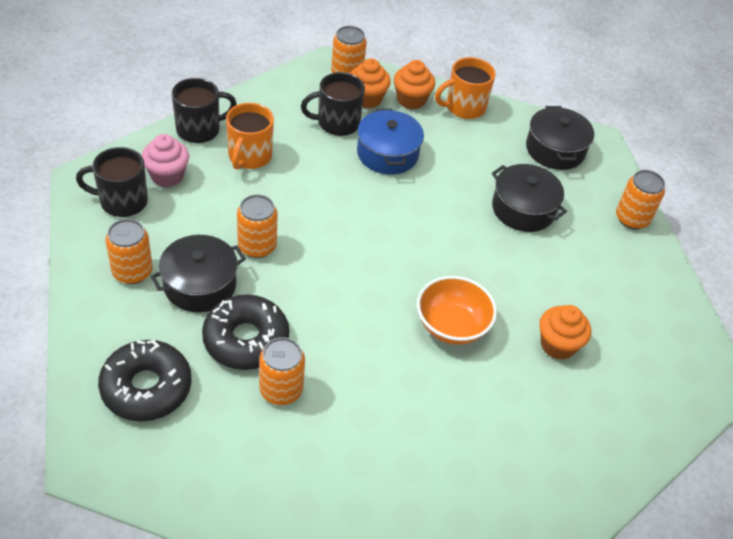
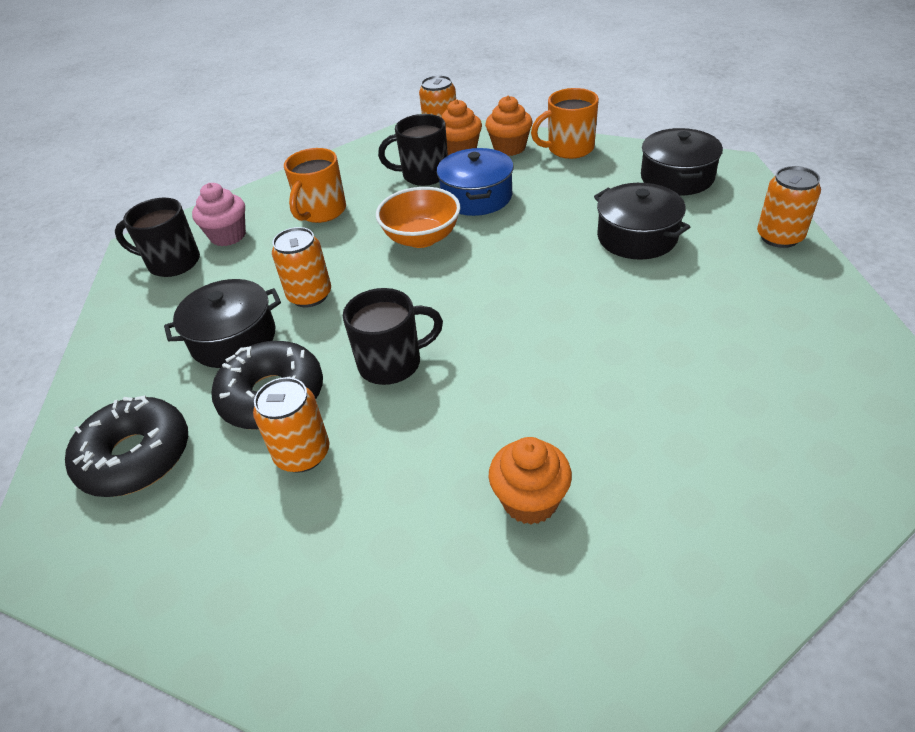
camera: 15 degrees right, 5 degrees down
orange can [106,219,153,284] -> none
black mug [172,78,237,143] -> black mug moved to [343,288,443,385]
orange bowl [417,276,497,345] -> orange bowl moved to [376,187,460,248]
orange cupcake [539,305,591,360] -> orange cupcake moved to [489,437,572,524]

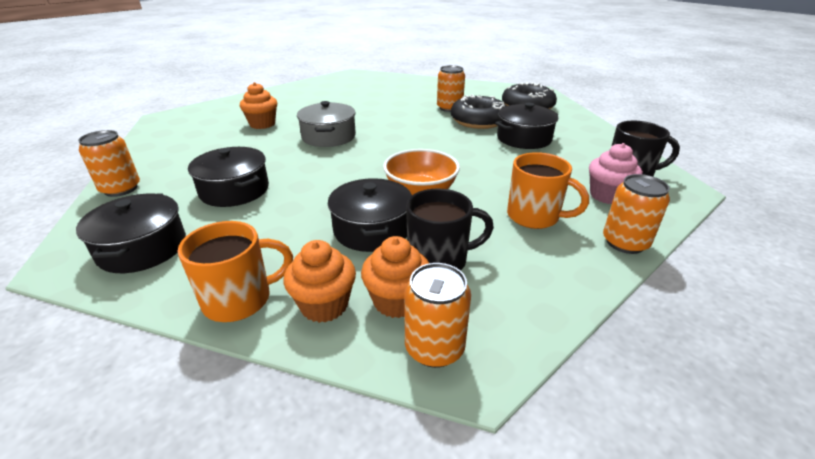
camera: 170 degrees right, 10 degrees down
orange can [272,227,331,308] -> orange can moved to [603,174,670,254]
orange mug [284,148,346,223] -> orange mug turned 105 degrees clockwise [507,152,589,229]
black mug [343,288,443,385] -> none
blue pot [437,148,514,216] -> black pot [328,178,412,252]
orange cupcake [489,437,572,524] -> orange cupcake moved to [240,82,277,129]
none -> grey pot [297,101,356,147]

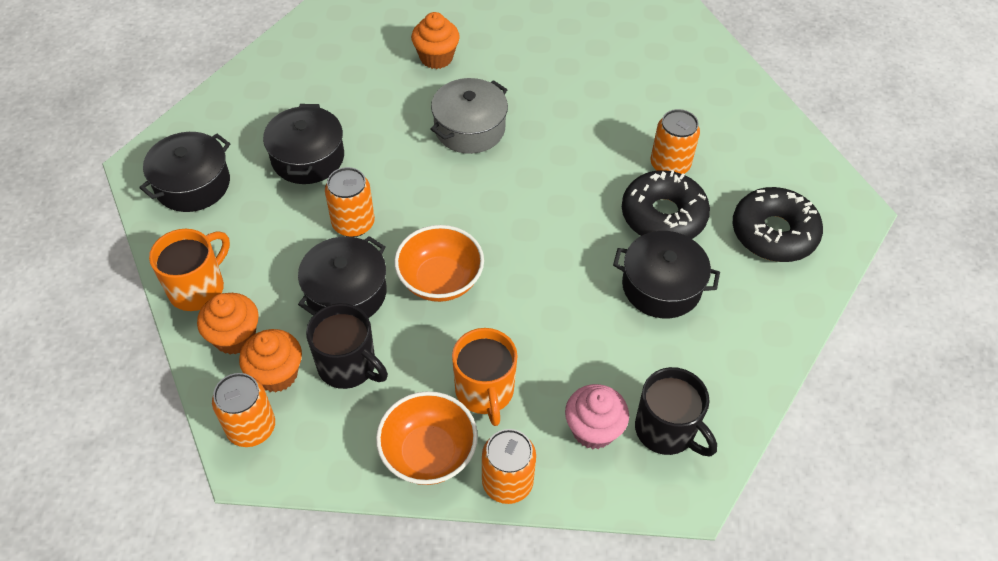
camera: 45 degrees right, 20 degrees up
orange can [78,130,140,197] -> orange can moved to [325,167,375,237]
orange mug [178,221,293,322] -> orange mug turned 75 degrees counterclockwise [149,229,230,311]
none -> orange bowl [376,391,478,485]

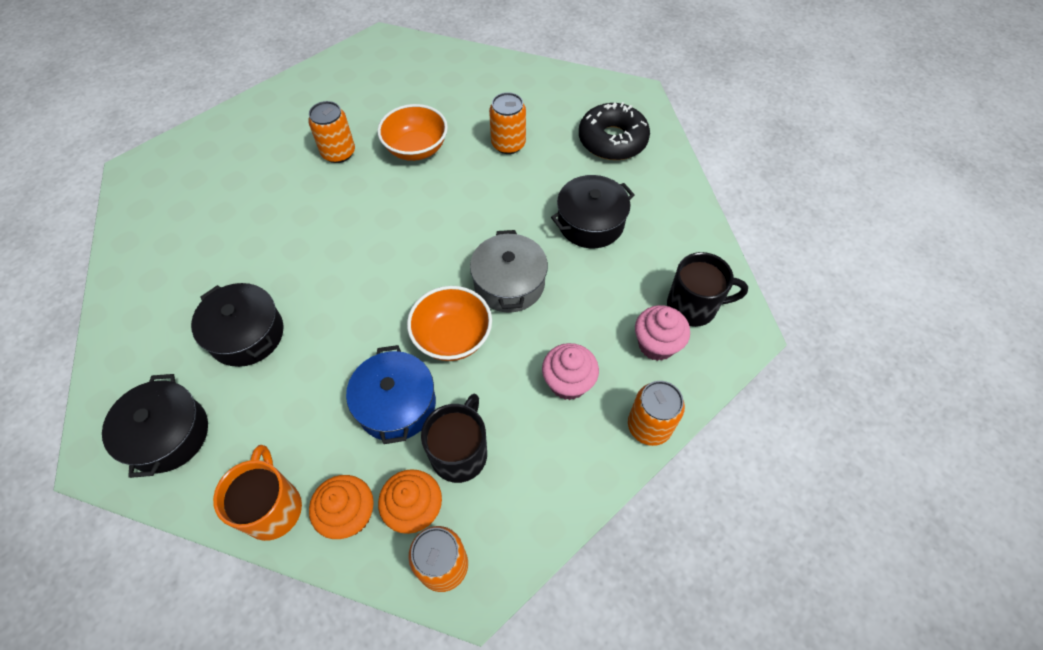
camera: 45 degrees left, 5 degrees up
black pot [298,236,387,318] -> blue pot [346,345,436,444]
black mug [306,303,388,389] -> black mug turned 60 degrees counterclockwise [421,394,487,483]
orange can [325,167,375,237] -> orange can moved to [308,101,355,163]
orange bowl [376,391,478,485] -> orange bowl moved to [377,104,448,161]
orange cupcake [411,12,460,69] -> none
grey pot [431,78,508,154] -> grey pot moved to [470,230,548,312]
orange mug [452,328,518,426] -> pink cupcake [542,343,599,400]
black donut [622,170,710,239] -> none

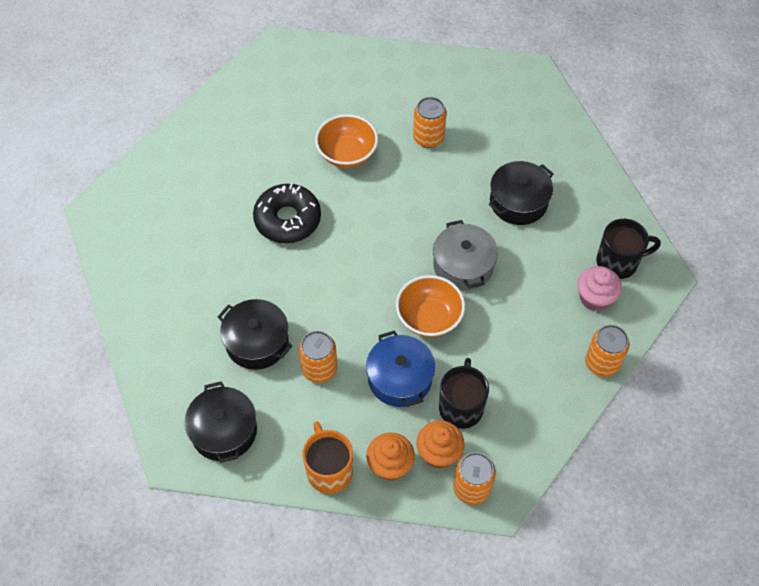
camera: 10 degrees left, 0 degrees up
orange can [308,101,355,163] -> orange can moved to [299,331,337,383]
pink cupcake [542,343,599,400] -> none
black donut [579,102,650,160] -> black donut moved to [253,184,321,243]

